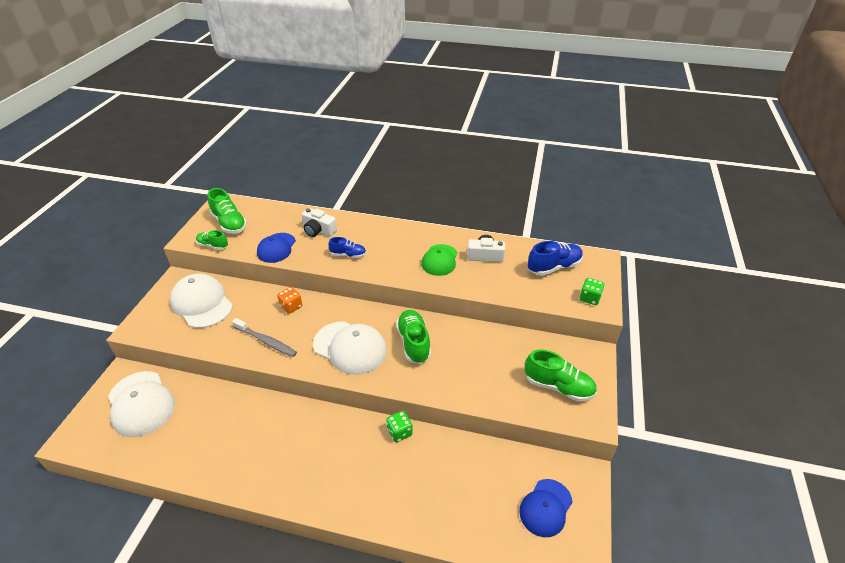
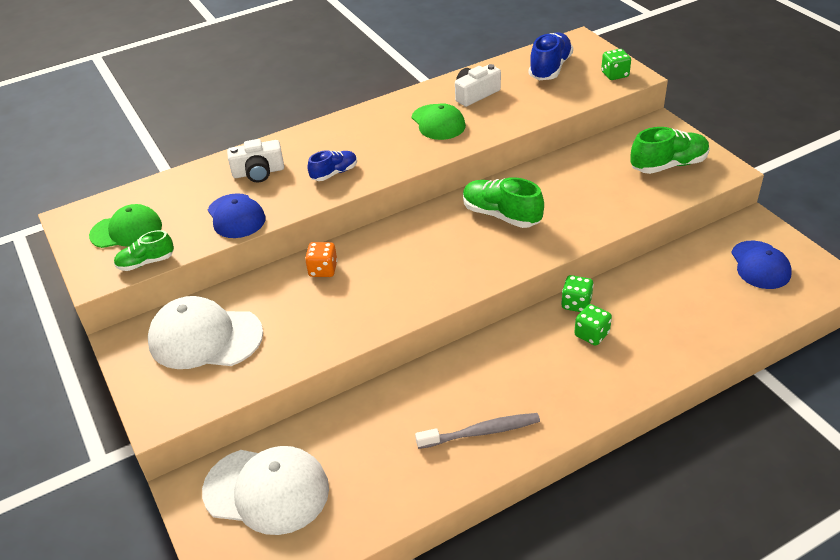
camera: 40 degrees left, 0 degrees up
green shoe [208,188,247,234] -> green cap [89,204,162,248]
grey toothbrush [232,318,297,357] -> grey toothbrush moved to [415,413,540,449]
white cap [313,321,387,375] -> none
none -> green dice [574,304,612,346]

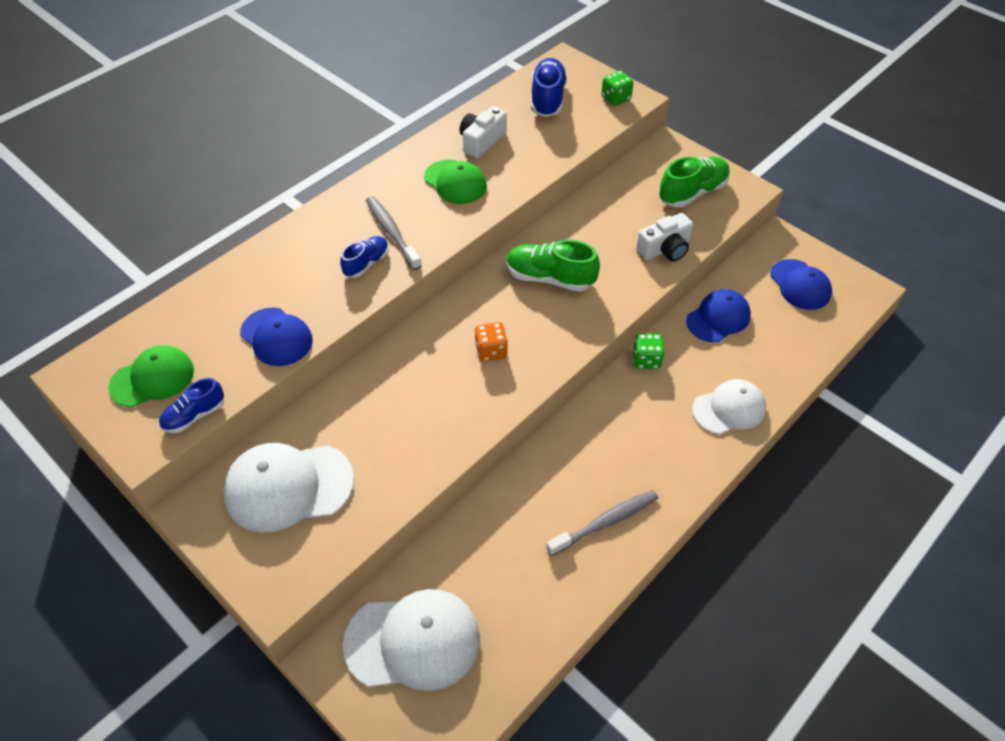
camera: 20 degrees left, 10 degrees up
green shoe [114,230,174,271] -> blue shoe [159,378,224,433]
white camera [227,139,284,183] -> white camera moved to [636,213,693,262]
orange dice [305,242,338,277] -> orange dice moved to [475,322,508,362]
green dice [574,304,612,346] -> none
none -> grey toothbrush [366,196,422,270]
none -> blue cap [686,289,751,342]
none -> white cap [692,379,766,434]

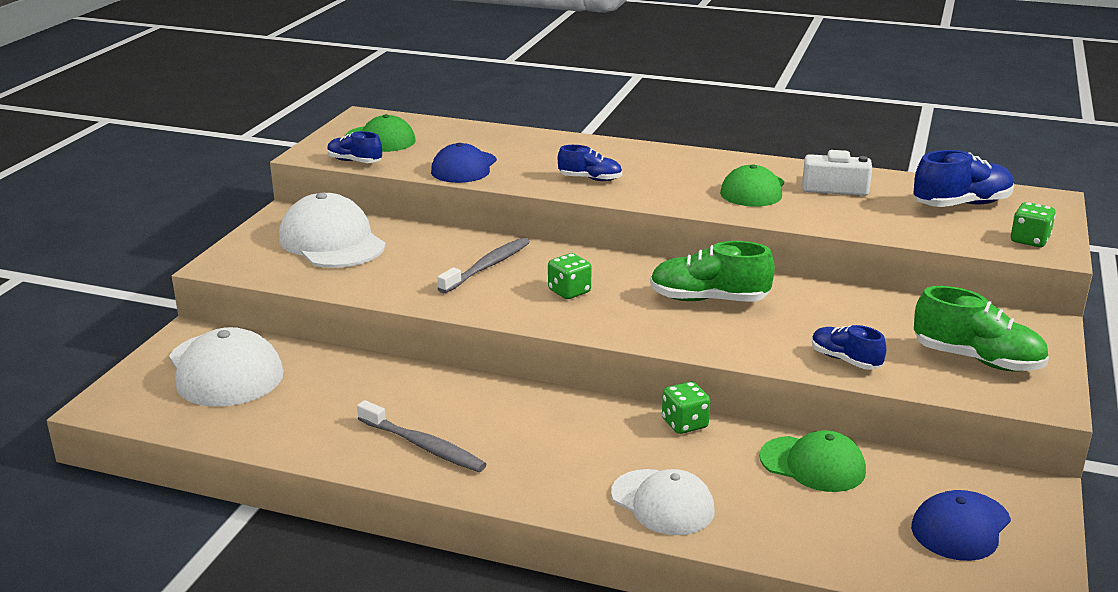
camera: 65 degrees right, 25 degrees down
grey toothbrush [366,196,422,270] -> grey toothbrush moved to [437,237,530,294]
orange dice [475,322,508,362] -> green dice [548,253,592,299]
green shoe [507,240,600,292] -> green shoe turned 75 degrees counterclockwise [650,241,775,302]
white camera [636,213,693,262] -> blue shoe [812,325,886,370]
blue cap [686,289,751,342] -> green cap [759,430,866,492]

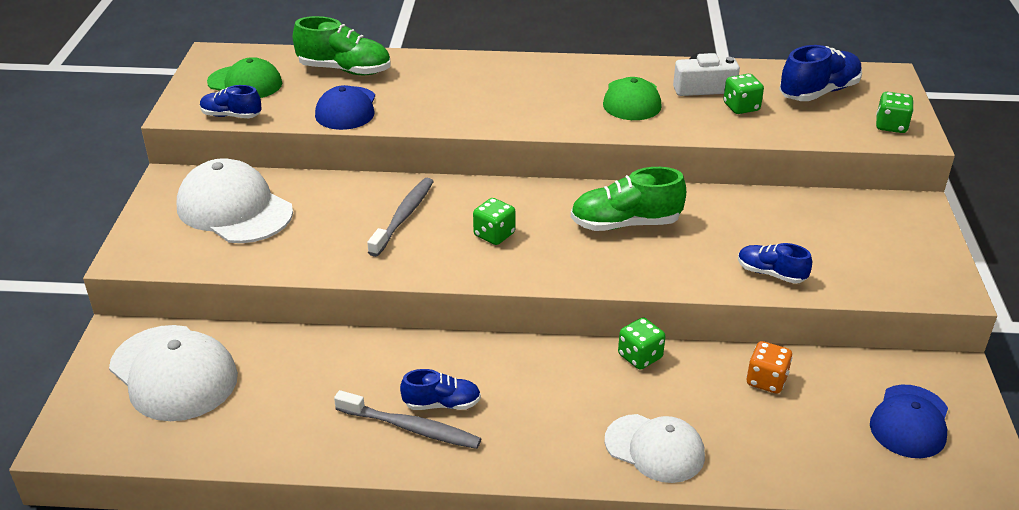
camera: 15 degrees left, 10 degrees up
blue shoe [558,145,622,181] -> blue shoe moved to [400,369,481,410]
green cap [759,430,866,492] -> orange dice [746,341,792,394]
green shoe [914,286,1049,372] -> green shoe moved to [293,16,391,75]
none -> green dice [723,74,764,114]

